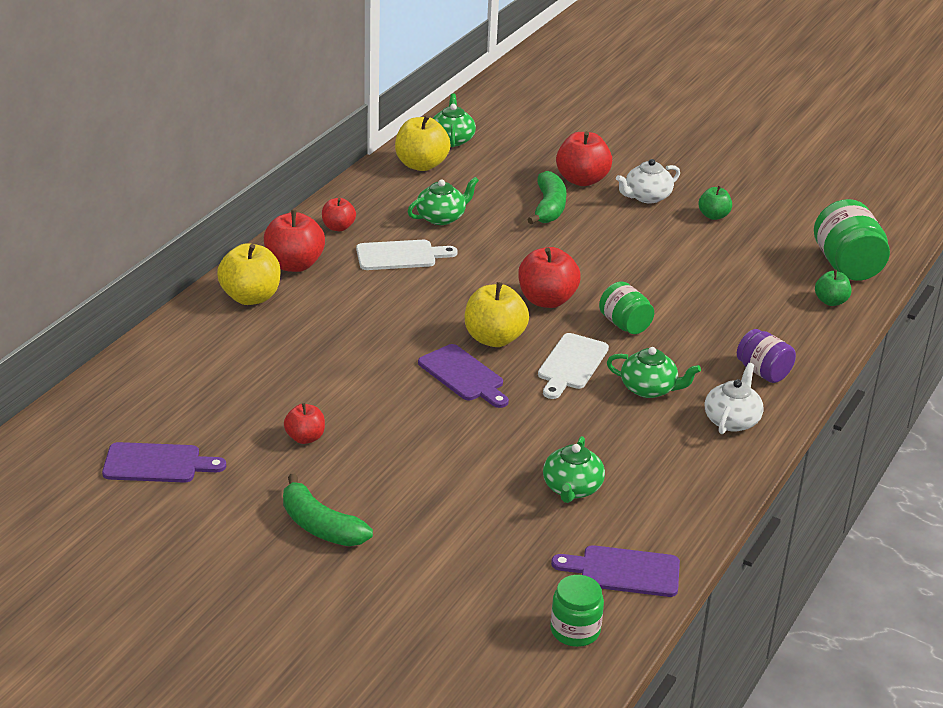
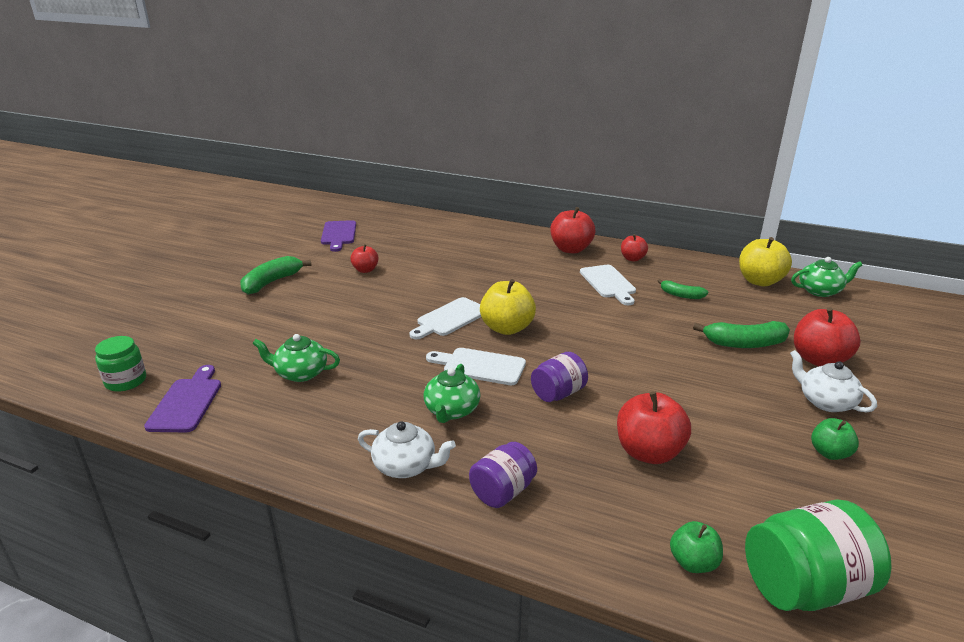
camera: 85 degrees right, 5 degrees down
yellow apple [217,243,281,305] -> none
green teapot [408,177,479,225] -> green banana [658,279,708,299]
purple cutting board [418,344,509,408] -> white cutting board [409,297,481,339]
red apple [518,247,581,308] -> red apple moved to [617,391,691,464]
green jar [599,281,654,334] -> purple jar [531,352,588,402]

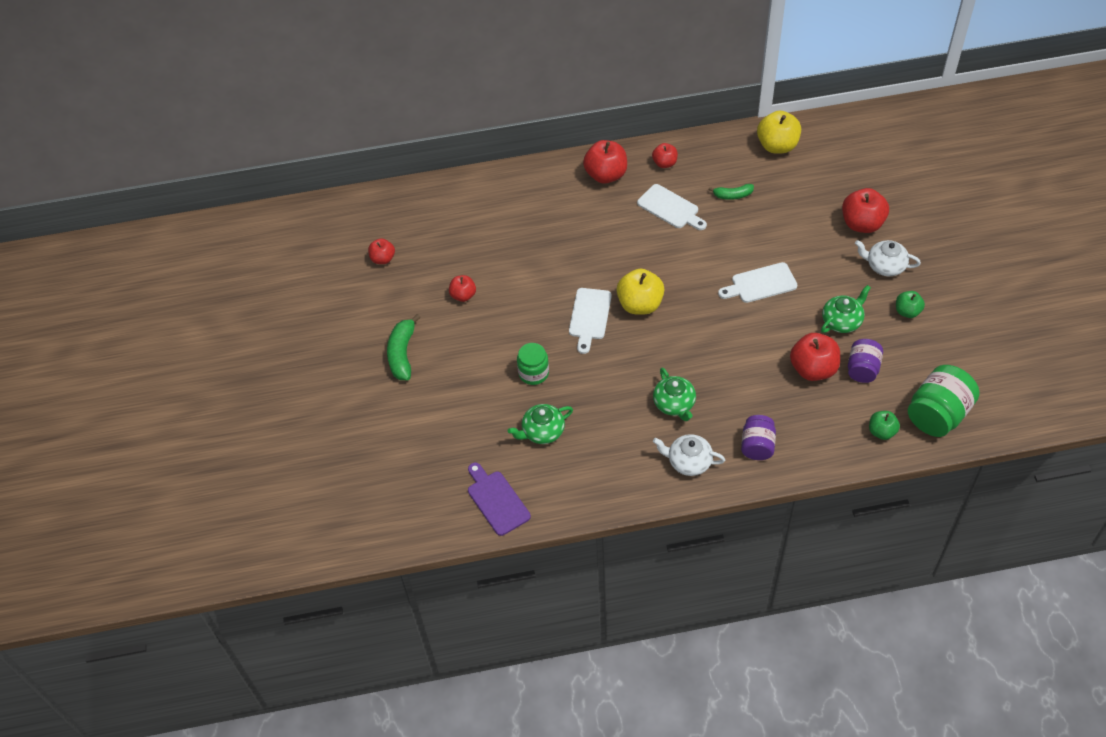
camera: 30 degrees left, 25 degrees up
green jar [95,336,146,392] -> green jar moved to [517,343,549,385]
purple cutting board [321,220,356,252] -> red apple [368,238,395,264]
white teapot [358,421,456,478] -> white teapot turned 150 degrees counterclockwise [653,434,725,476]
white cutting board [426,348,526,385] -> white cutting board moved to [718,262,797,303]
purple jar [531,352,588,402] -> purple jar moved to [848,339,883,383]
green banana [693,321,790,348] -> none
green teapot [791,257,863,297] -> green teapot moved to [821,285,871,333]

